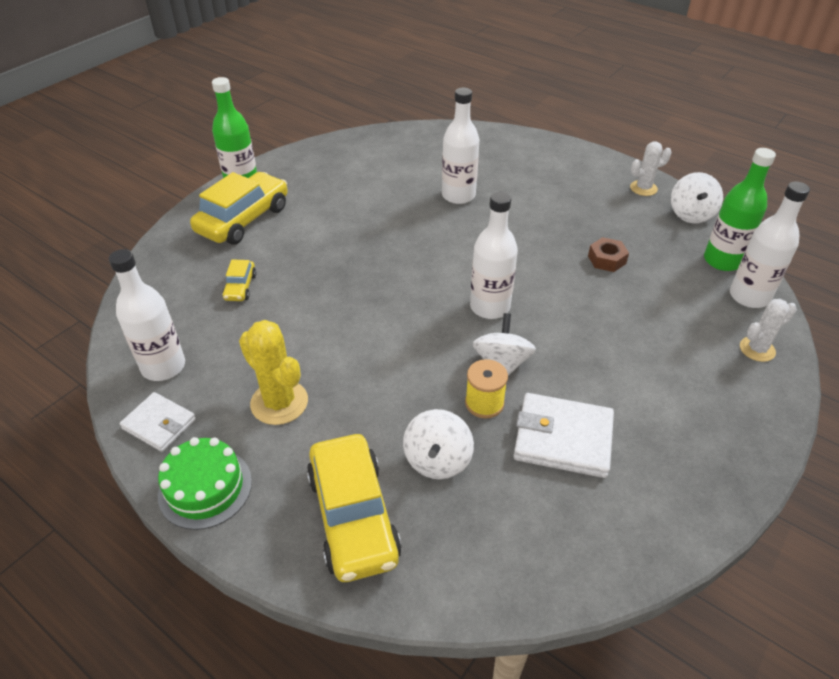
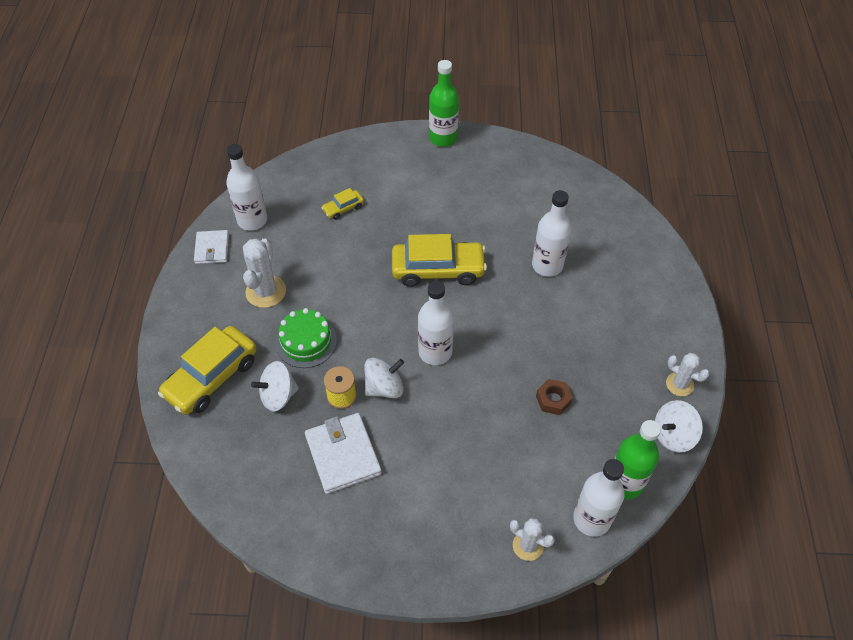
camera: 55 degrees right, 10 degrees up
green cake [158,437,252,530] -> green cake moved to [276,308,337,368]
yellow car [190,172,288,244] -> yellow car moved to [392,234,487,287]
yellow cactus [239,320,308,425] -> white cactus [243,238,286,308]

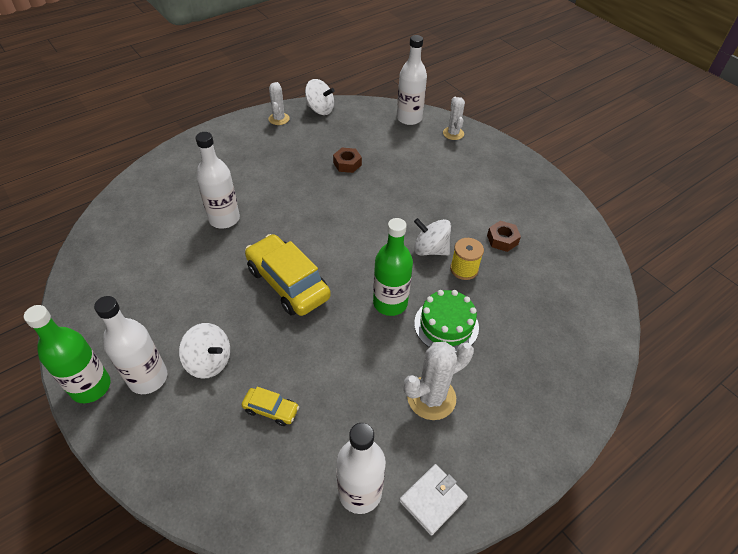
camera: 130 degrees left, 5 degrees down
yellow car [158,326,257,415] -> none
white spinning top [251,361,299,412] -> white spinning top moved to [179,323,230,379]
white wallet [305,413,382,494] -> brown nut [487,221,521,252]
white bottle [418,281,454,365] -> white bottle moved to [94,296,167,394]
green bottle [614,420,661,499] -> green bottle moved to [373,218,413,316]

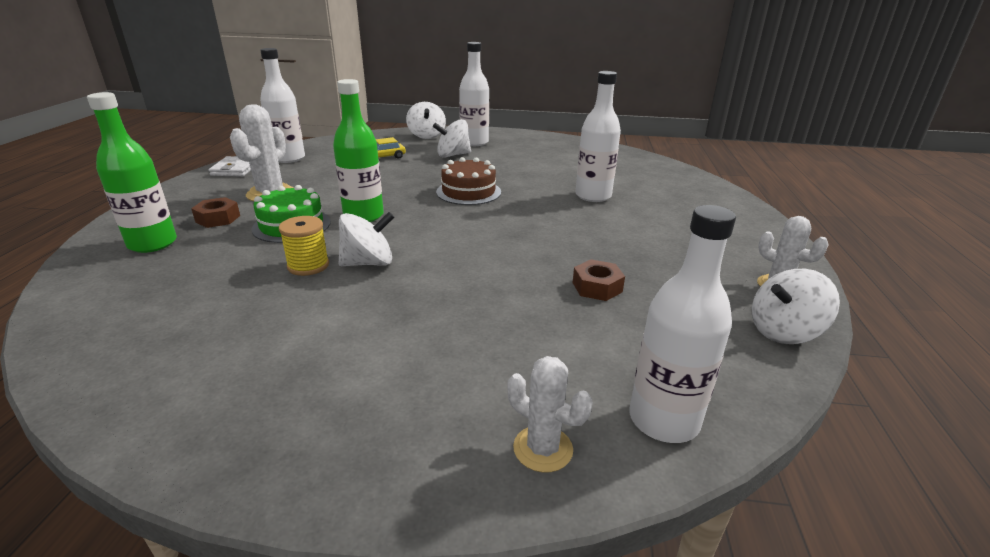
camera: 135 degrees right, 20 degrees down
green bottle [24,305,111,403] -> green bottle moved to [87,92,177,253]
yellow car [245,234,331,316] -> brown cake [436,157,501,205]
brown nut [487,221,521,252] -> brown nut moved to [191,197,240,228]
none -> white spinning top [406,102,446,139]

